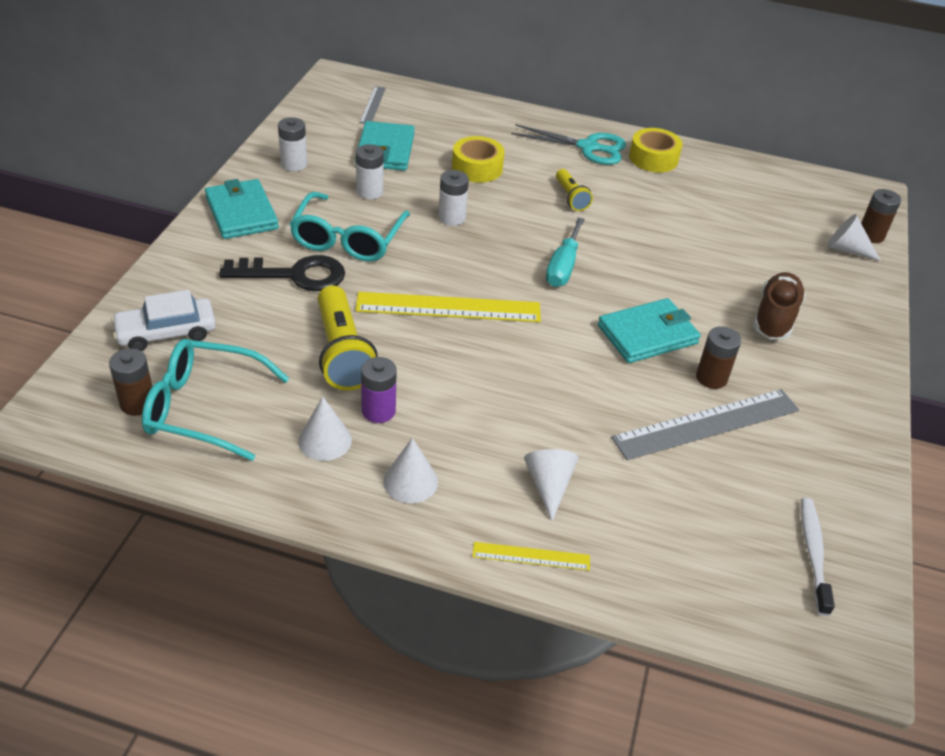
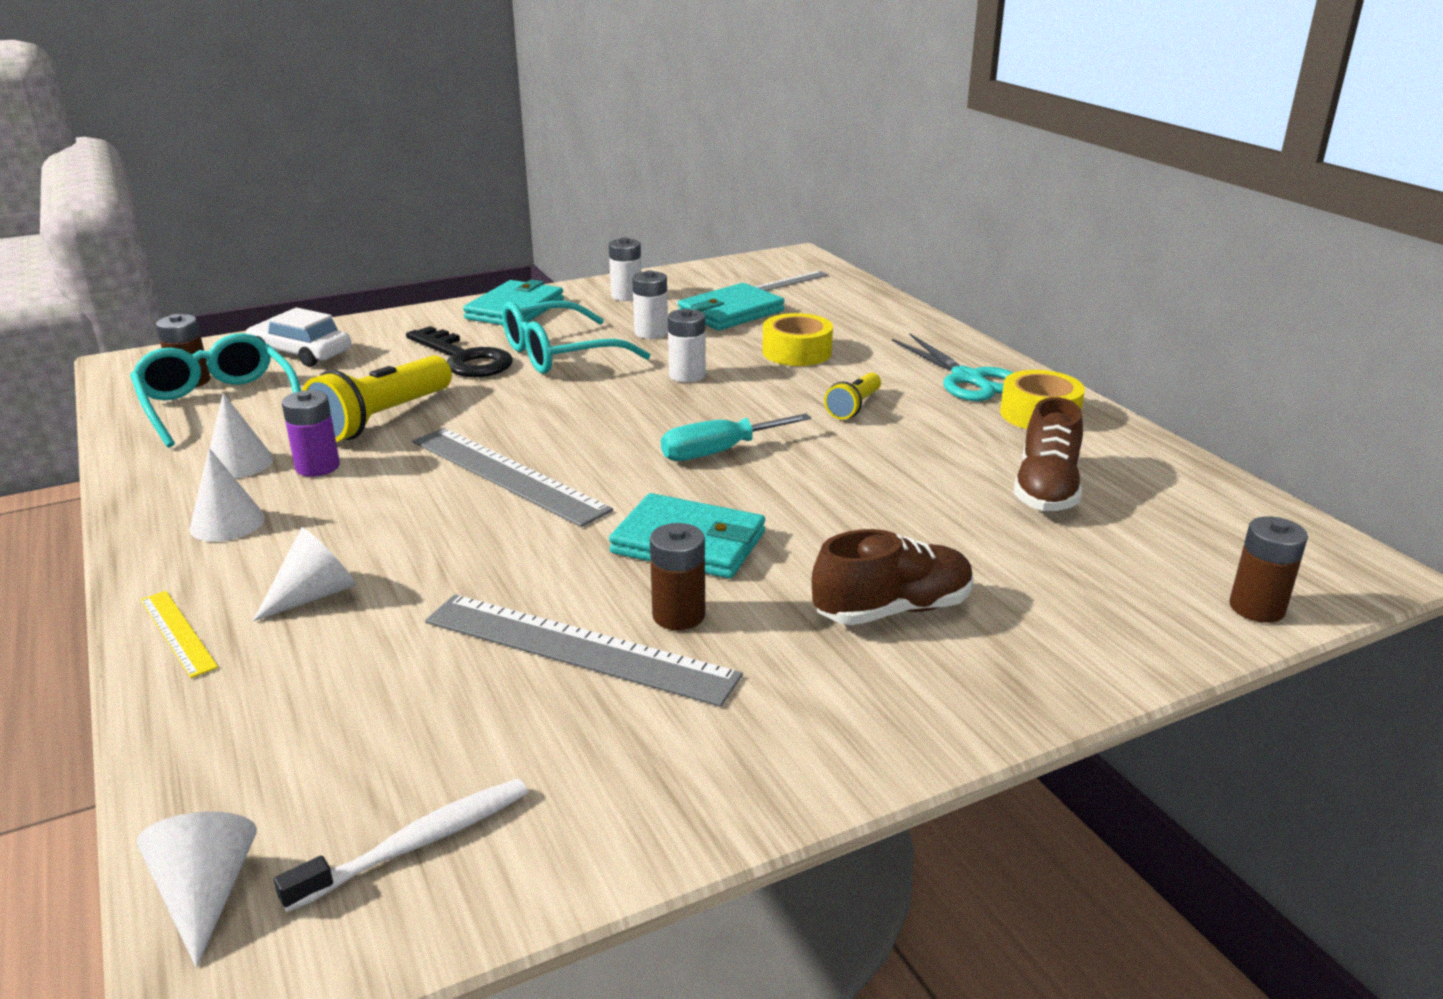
camera: 50 degrees right, 15 degrees down
yellow ruler [355,292,541,322] -> none
white cone [827,214,881,261] -> white cone moved to [137,812,257,968]
none -> grey ruler [413,428,613,527]
none -> brown shoe [1013,397,1083,512]

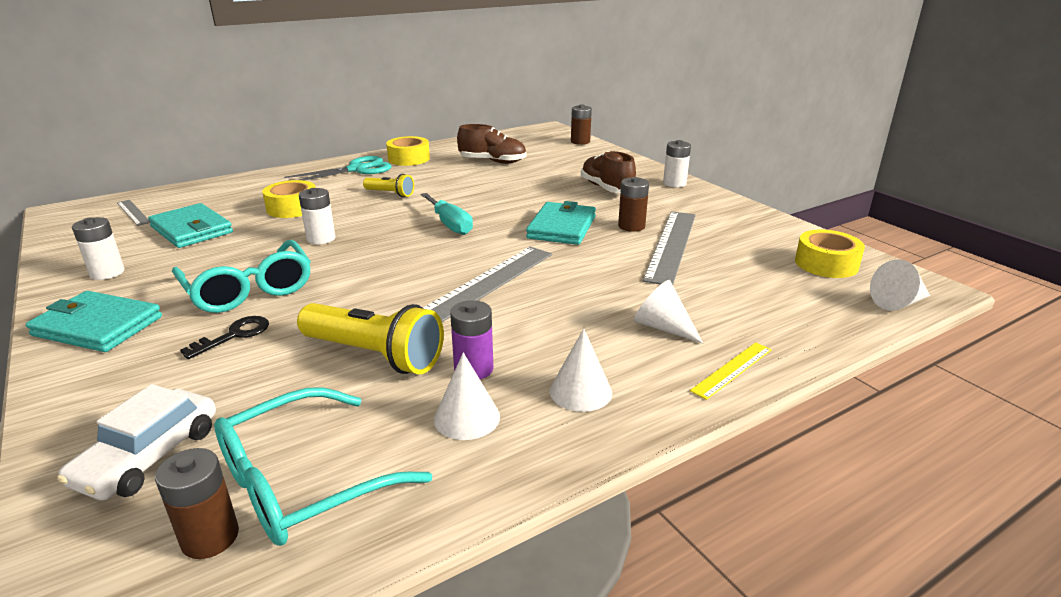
camera: 95 degrees left, 0 degrees up
white toothbrush [274,779,528,912] -> yellow tape [795,230,865,278]
black key [406,326,513,377] -> black key [180,316,269,359], size x0.58
white battery [632,270,668,339] -> white battery moved to [663,140,691,187]

